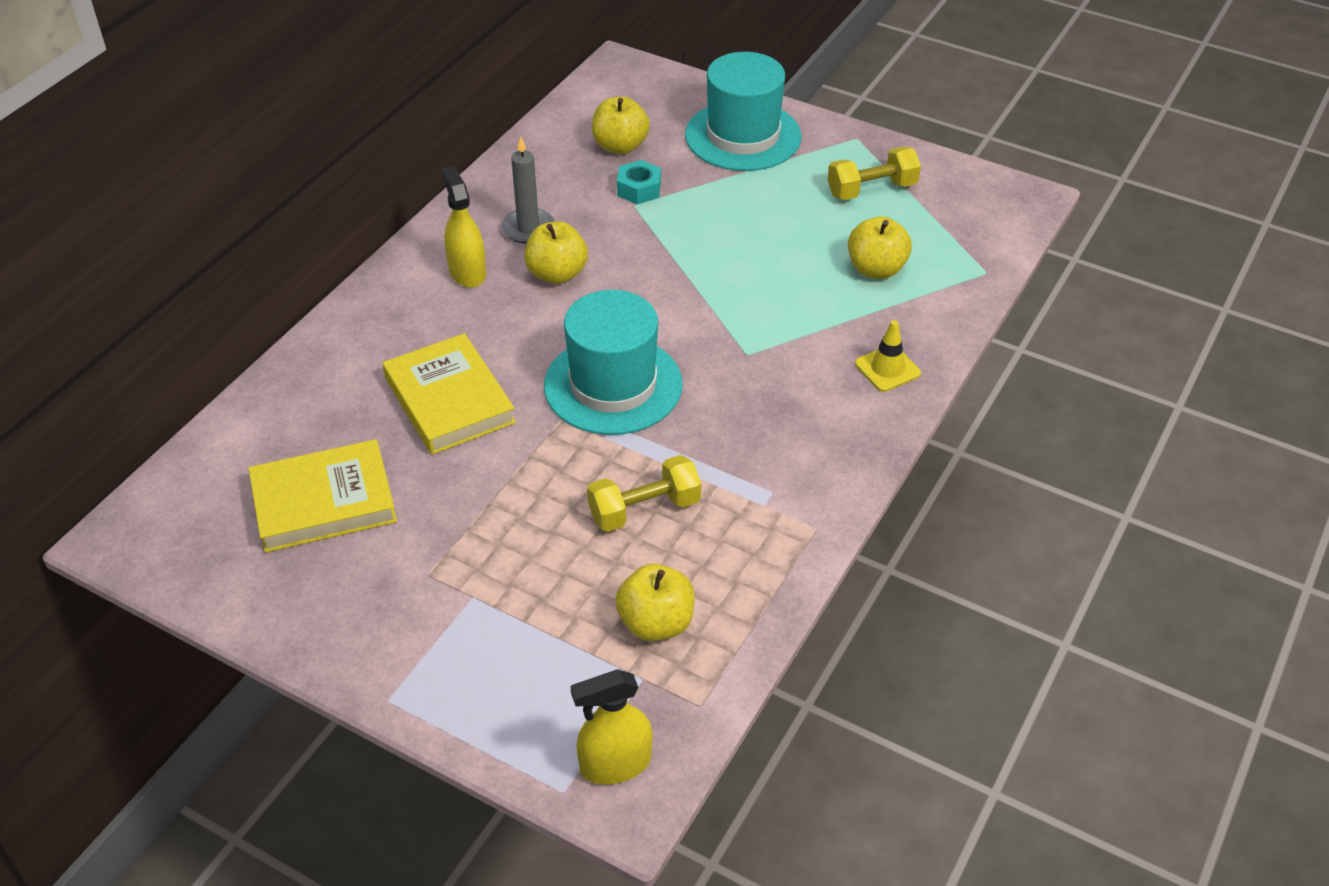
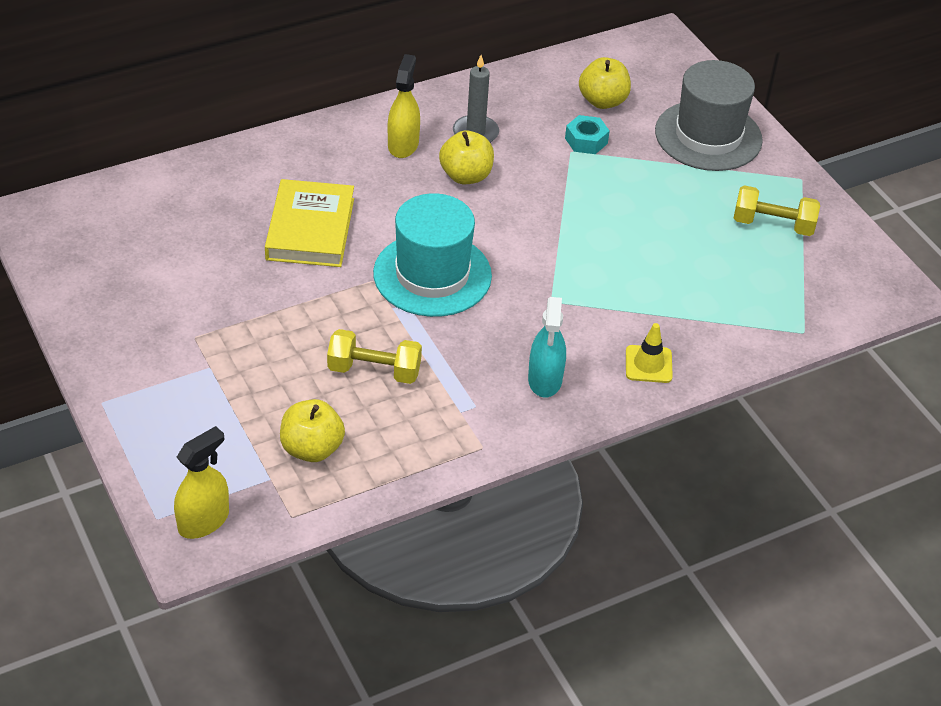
camera: 30 degrees right, 0 degrees up
yellow book [248,439,397,553] -> none
yellow spray bottle [570,669,652,785] -> yellow spray bottle turned 120 degrees clockwise [174,426,229,539]
turquoise hat [685,52,801,171] -> grey hat [655,60,763,171]
yellow apple [848,216,912,279] -> none
none -> turquoise spray bottle [528,297,566,397]

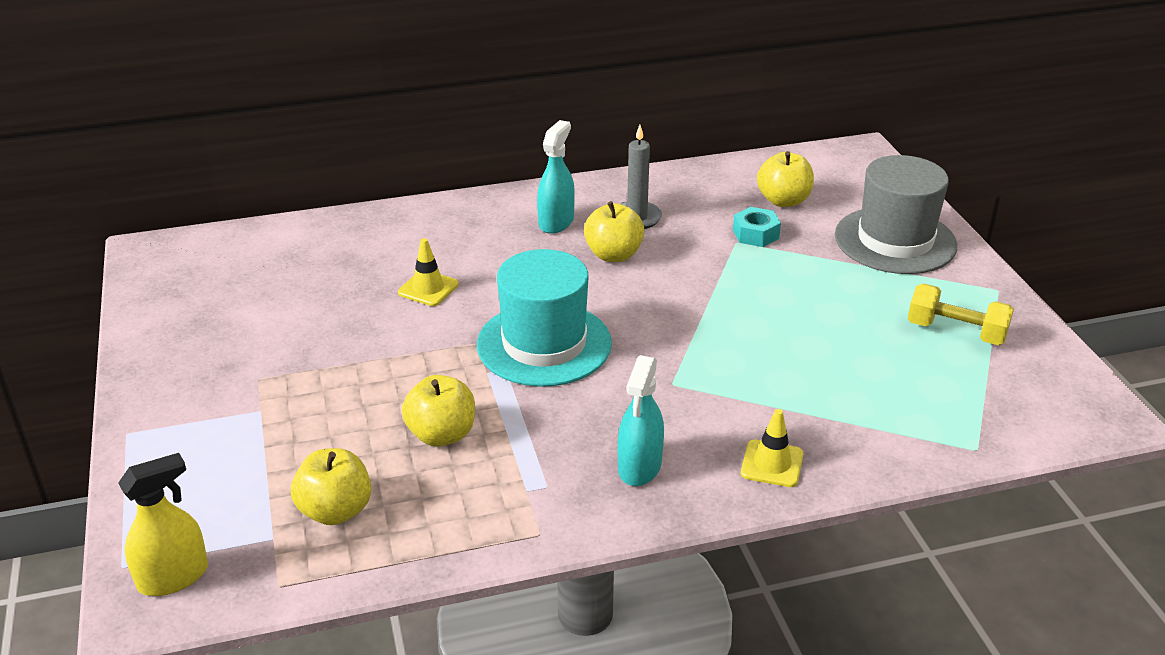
camera: 15 degrees right, 10 degrees down
yellow book [265,179,354,267] -> yellow traffic cone [398,238,459,306]
yellow dumbbell [327,329,422,384] -> yellow apple [402,375,475,446]
yellow spray bottle [388,54,420,158] -> turquoise spray bottle [537,120,575,234]

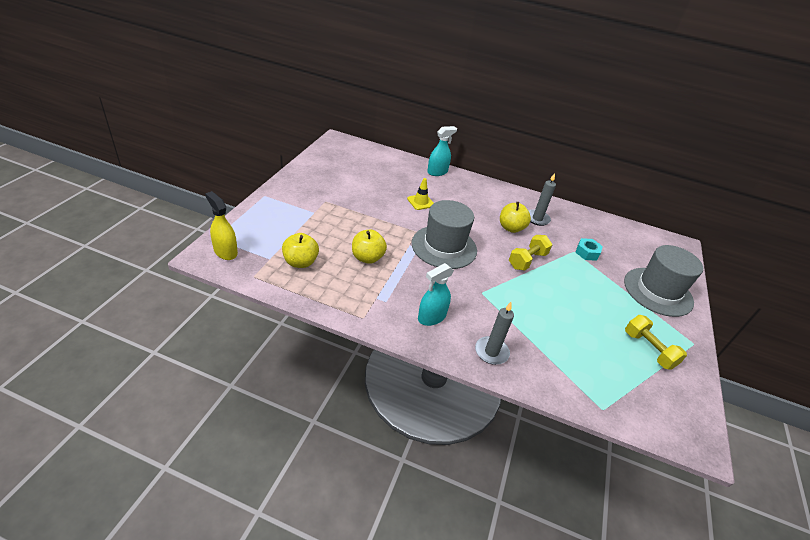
camera: 30 degrees right, 5 degrees up
yellow spray bottle [118,453,208,596] -> yellow spray bottle turned 135 degrees counterclockwise [205,191,238,260]
turquoise hat [477,249,612,387] -> grey hat [412,200,477,269]
turquoise spray bottle [537,120,575,234] -> turquoise spray bottle moved to [427,126,457,176]
yellow traffic cone [741,409,803,487] -> grey candle [475,302,514,365]
yellow apple [757,151,814,207] -> none
none -> yellow dumbbell [509,235,552,271]

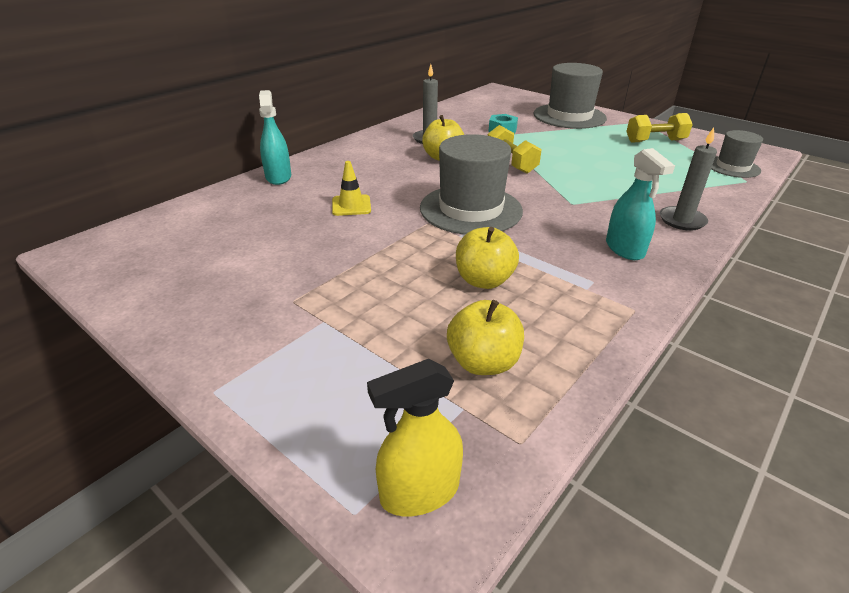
camera: 65 degrees left, 5 degrees down
none -> grey hat [711,130,763,178]

